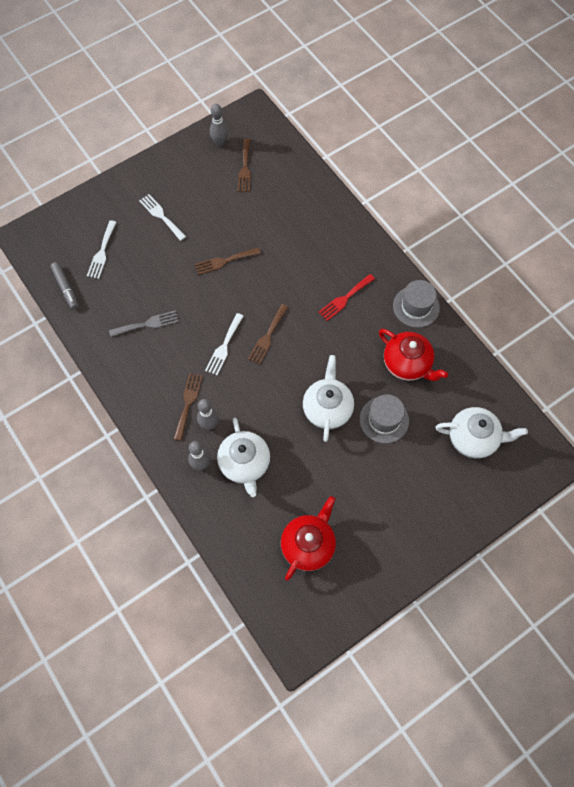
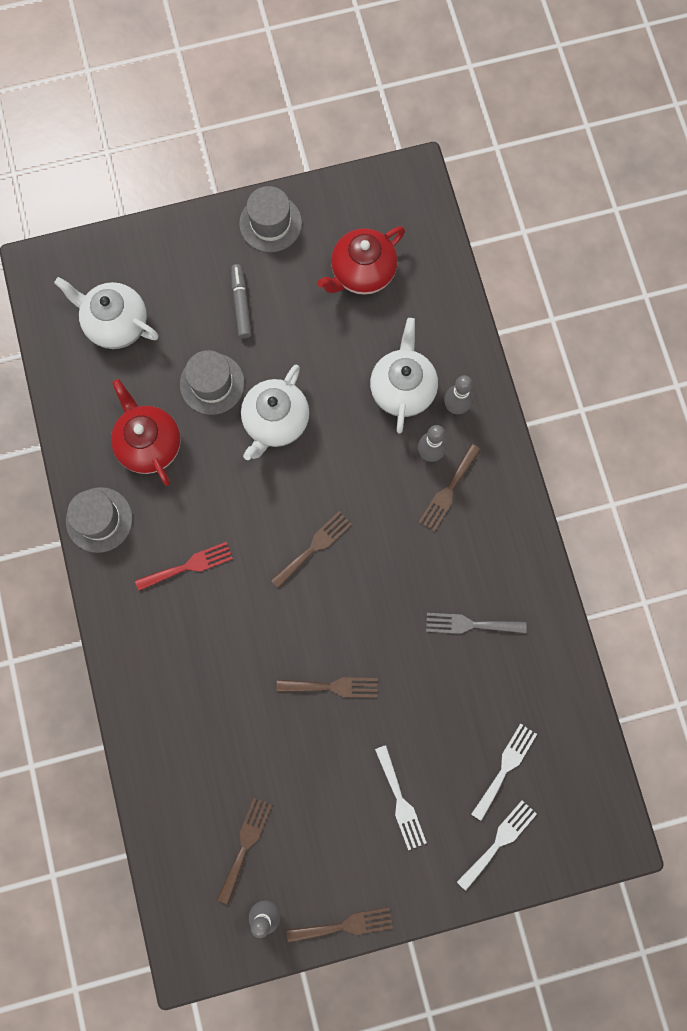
camera: 160 degrees left, 10 degrees up
grey marker [50,262,79,309] -> grey marker moved to [231,264,252,338]
white fork [205,313,244,375] -> white fork moved to [457,800,537,891]
none -> grey hat [239,186,302,252]
none -> brown fork [286,907,393,943]

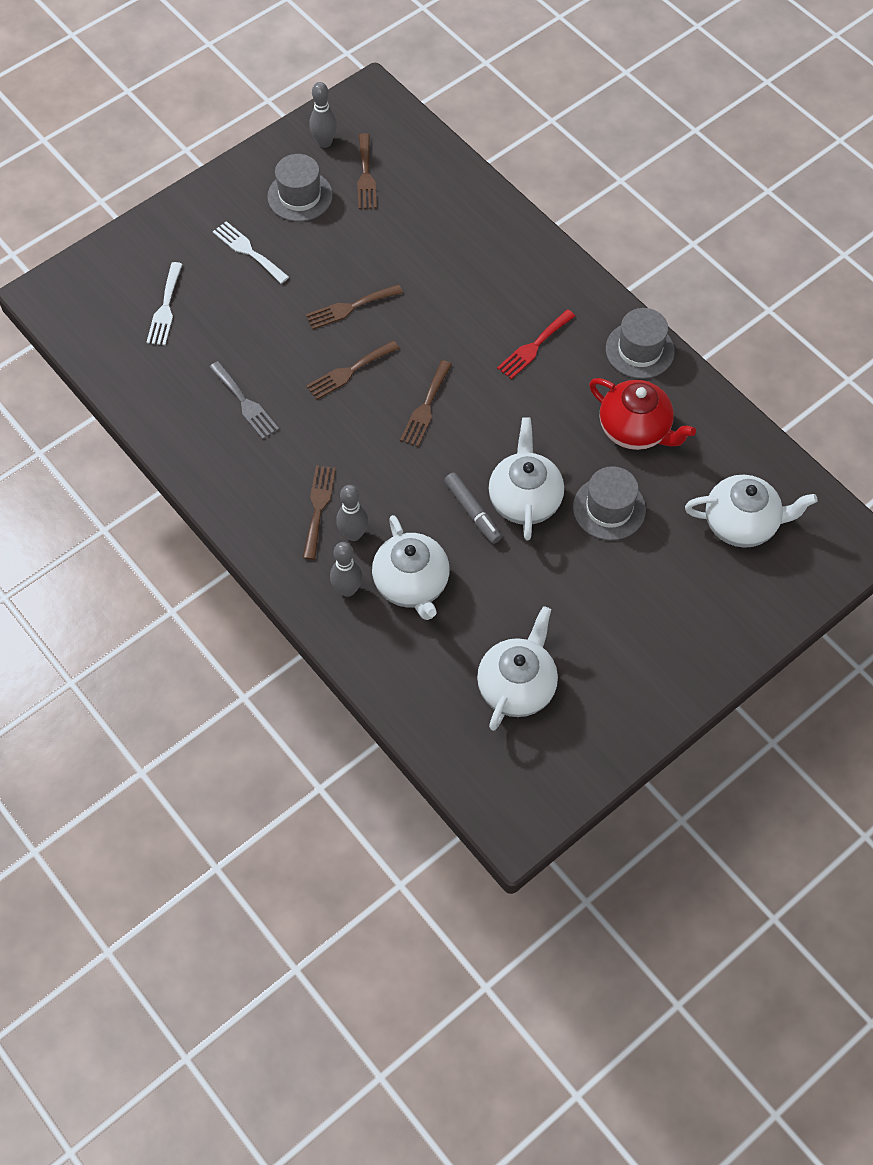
camera: 155 degrees right, 15 degrees down
grey marker [231,264,252,338] -> grey marker moved to [444,472,502,544]
grey hat [239,186,302,252] -> grey hat moved to [267,154,333,222]
brown fork [286,907,393,943] -> brown fork moved to [306,341,400,400]
red teapot [317,226,405,295] -> white teapot [477,606,558,731]
grey fork [426,613,527,634] -> grey fork turned 75 degrees clockwise [209,361,279,439]
white fork [457,800,537,891] -> none

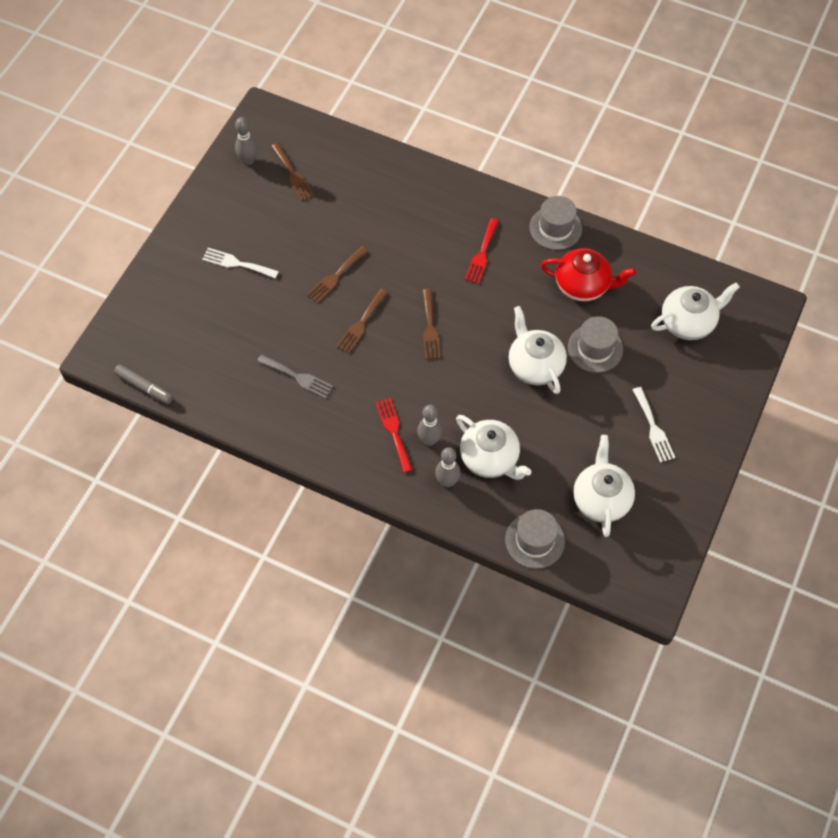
camera: 25 degrees left, 0 degrees up
white fork [146,262,183,345] -> white fork moved to [633,387,675,462]
grey hat [267,154,333,222] -> grey hat moved to [505,509,565,569]
brown fork [303,466,336,560] -> red fork [376,398,413,473]
grey marker [444,472,502,544] -> grey marker moved to [114,365,173,404]

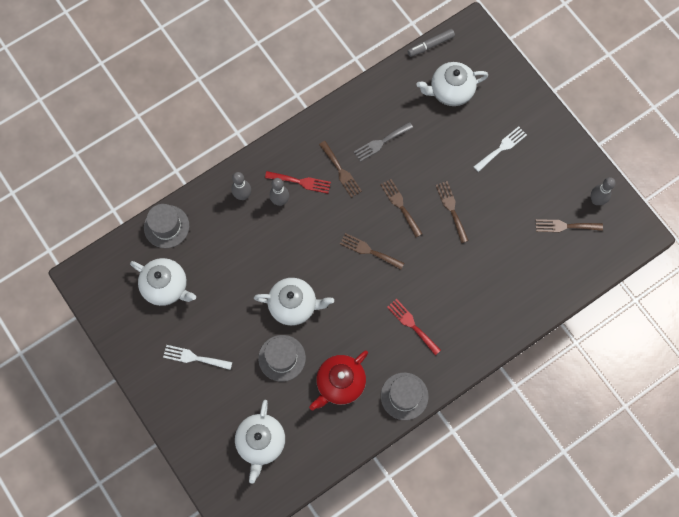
camera: 120 degrees right, 10 degrees up
white teapot [456,415,531,480] -> white teapot moved to [416,62,488,106]
none -> brown fork [319,141,362,198]

